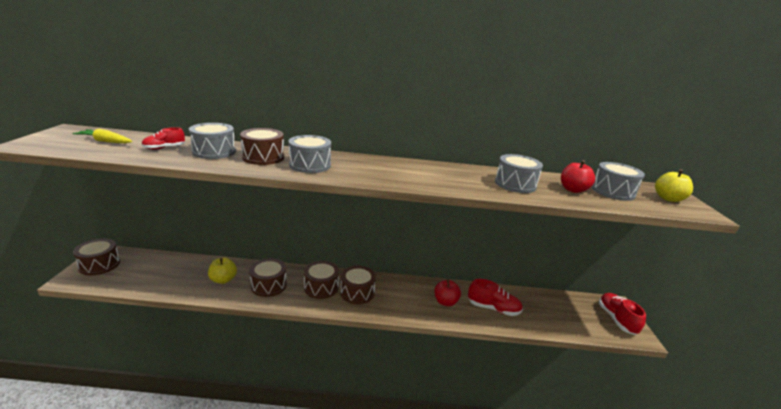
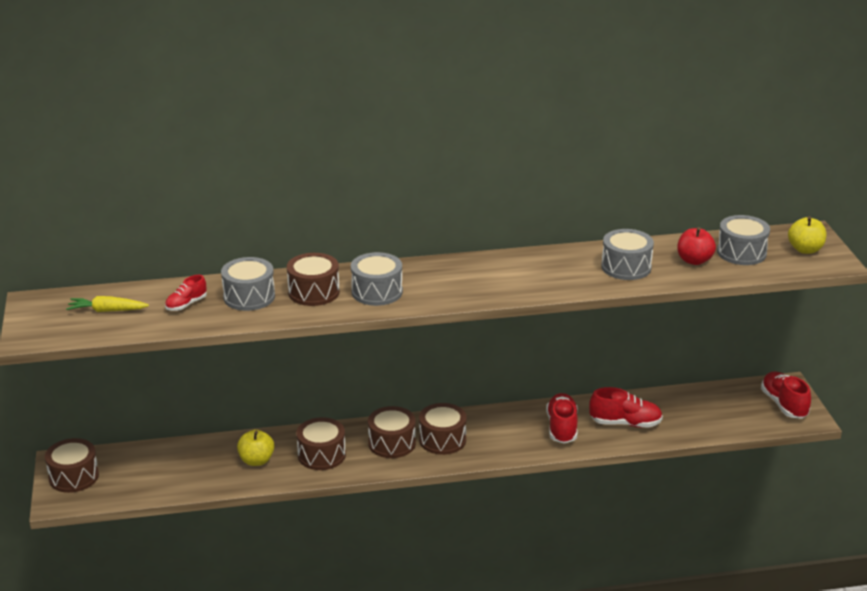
camera: 10 degrees left, 5 degrees up
red apple [434,279,461,306] -> red shoe [546,393,578,443]

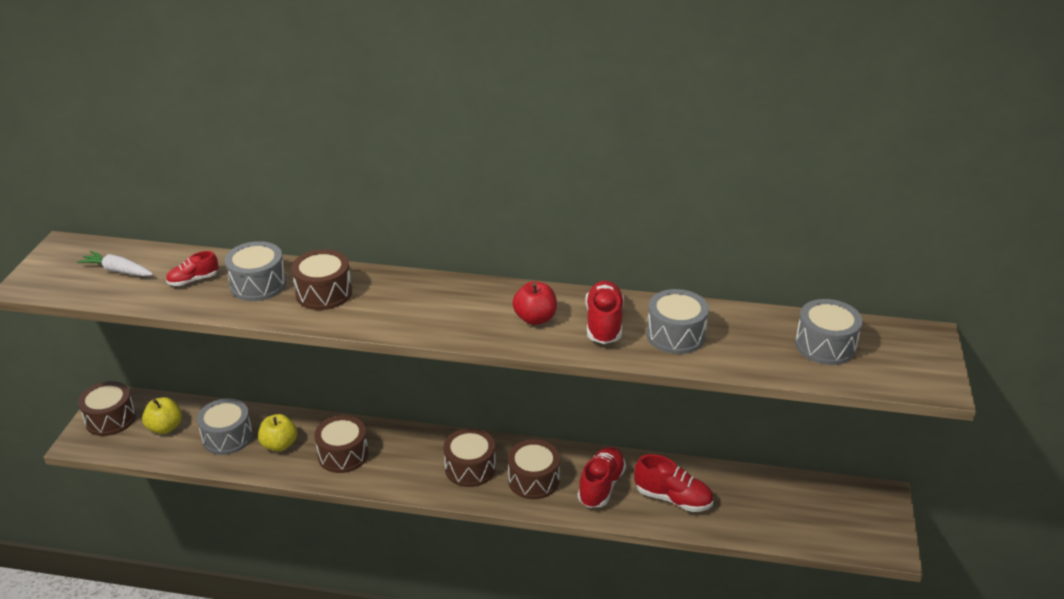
camera: 20 degrees right, 5 degrees up
yellow carrot [66,296,149,312] -> white carrot [77,251,153,276]
grey drum [351,252,403,306] -> grey drum moved to [197,398,253,455]
brown drum [368,406,416,458] -> brown drum moved to [508,440,560,499]
red apple [677,227,716,265] -> red apple moved to [512,281,557,325]
red shoe [761,372,811,419] -> red shoe moved to [585,281,624,344]
yellow apple [788,216,826,254] -> yellow apple moved to [142,397,182,434]

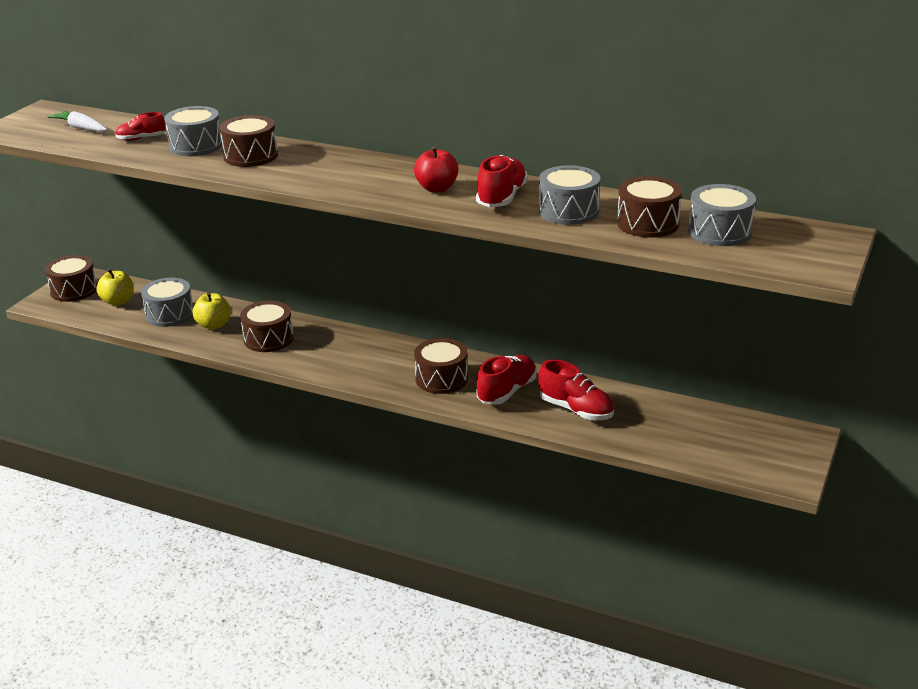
camera: 15 degrees right, 5 degrees down
brown drum [444,428,496,487] -> brown drum moved to [617,176,682,238]

